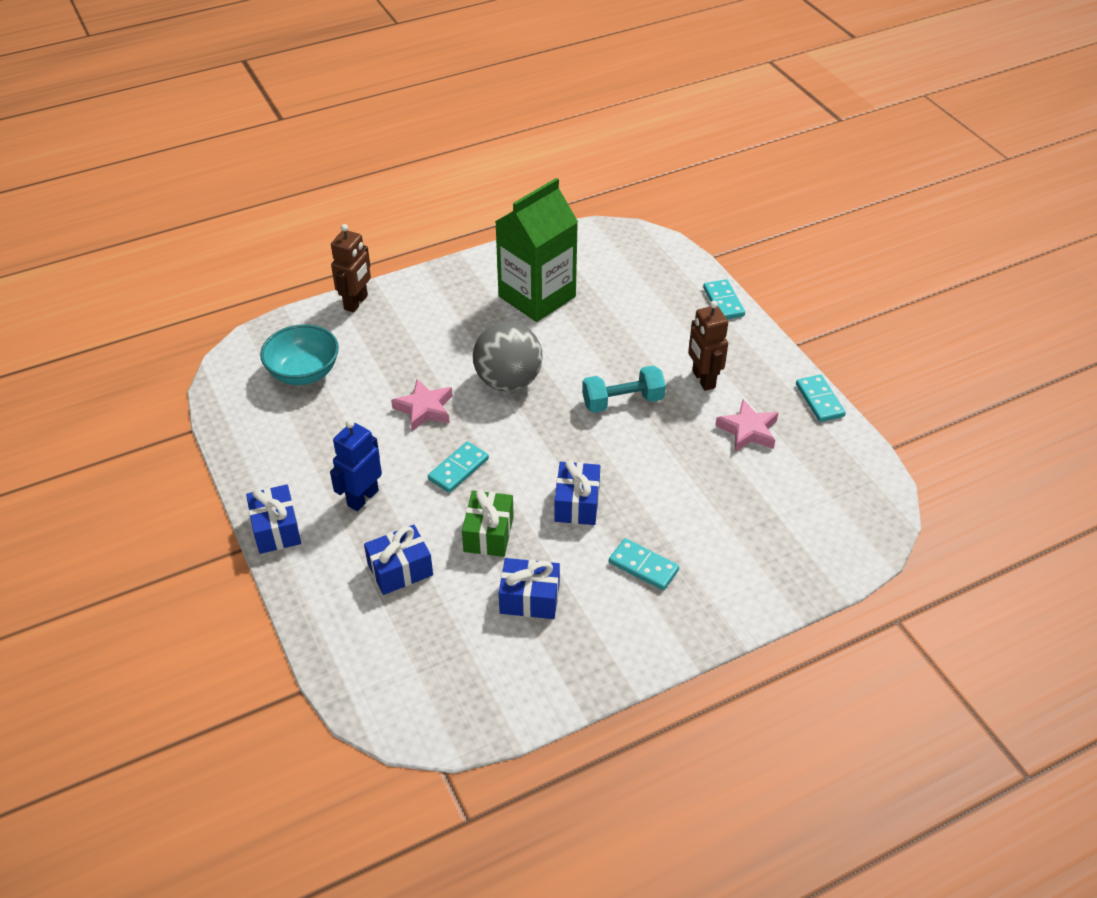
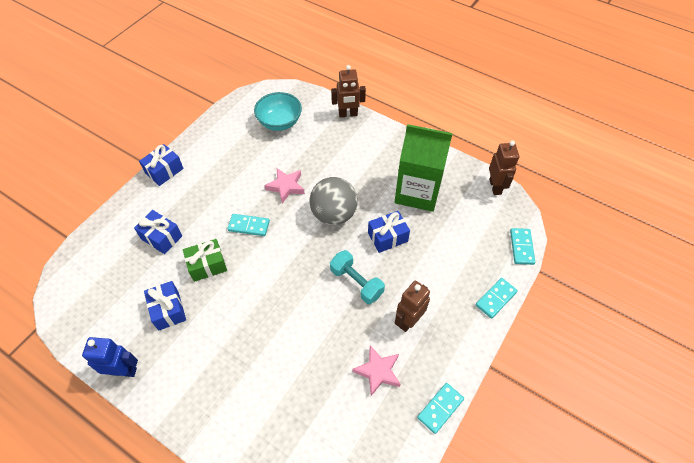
camera: 60 degrees right, 10 degrees up
blue robot [330,420,382,511] -> blue robot moved to [82,337,138,377]
blue gift [554,460,600,525] -> blue gift moved to [368,211,410,253]
turquoise domino [609,538,679,590] -> turquoise domino moved to [510,228,535,265]
none -> brown robot [489,141,519,195]

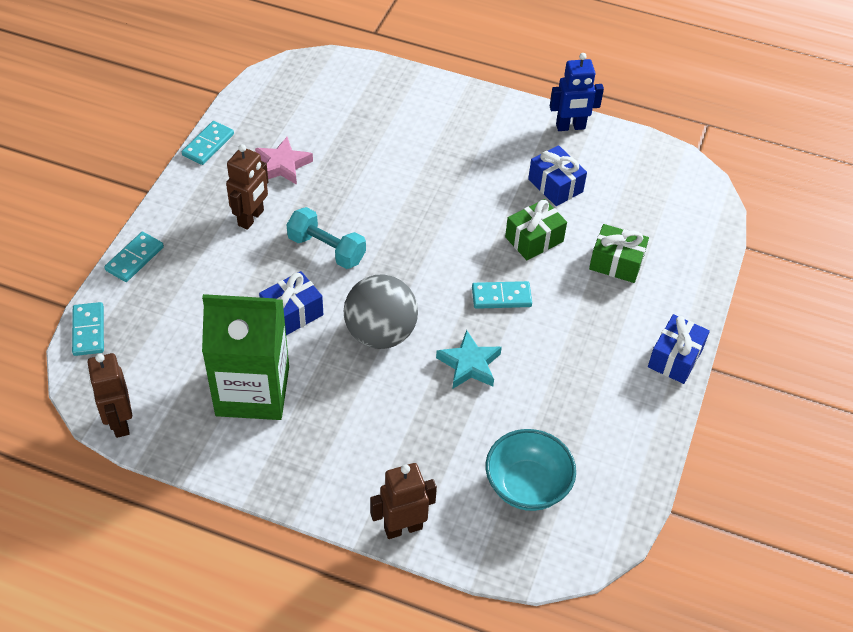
camera: 165 degrees right, 5 degrees down
blue gift [134,210,182,254] -> green gift [589,224,649,283]
pink star [264,168,305,204] -> turquoise star [436,330,502,389]

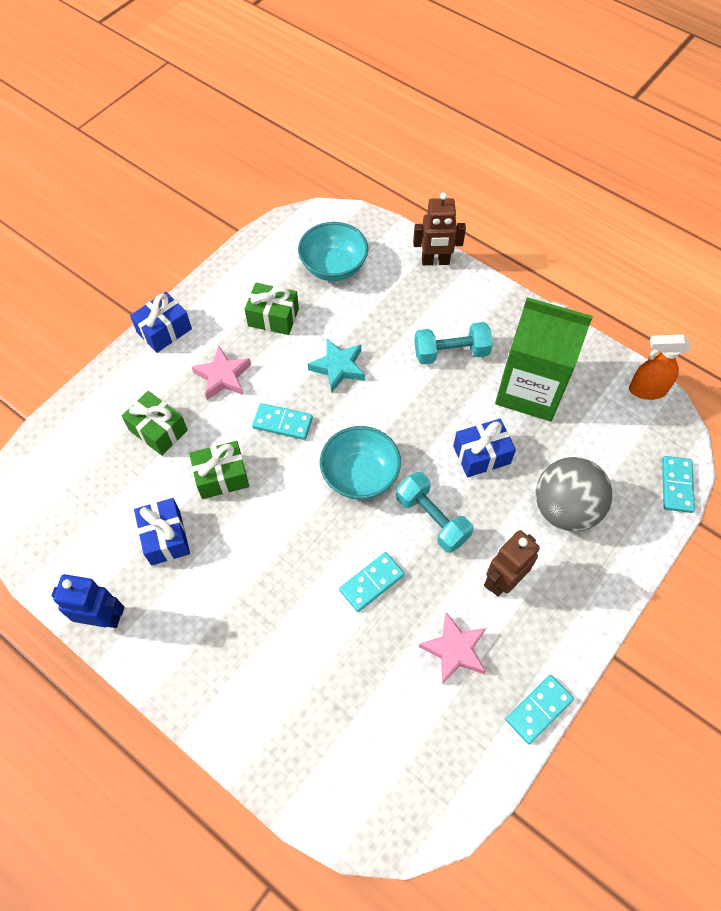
camera: 160 degrees left, 10 degrees up
brown robot [87,353,132,438] -> orange spray bottle [629,335,691,400]
turquoise domino [104,232,164,282] -> turquoise domino moved to [339,552,405,612]
grey ball [344,274,418,349] -> grey ball moved to [536,457,613,532]
none -> pink star [192,346,251,400]
none -> green gift [245,283,299,335]
none -> turquoise bowl [320,426,401,500]
none -> turquoise dumbbell [414,322,493,365]

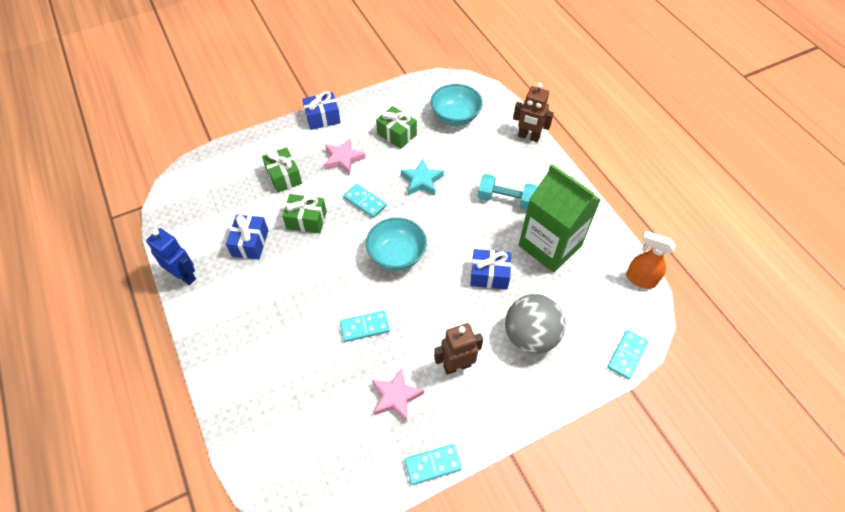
camera: 25 degrees right, 5 degrees down
turquoise dumbbell [396,472,473,553] -> none

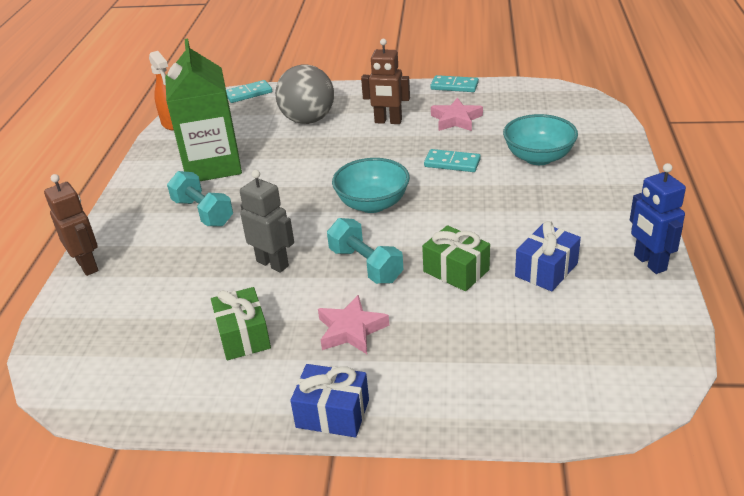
camera: 145 degrees left, 20 degrees down
green gift [262,147,302,193] -> none
turquoise domino [343,184,386,218] -> turquoise dumbbell [327,218,404,284]
turquoise star [401,159,444,196] -> grey robot [240,170,294,273]
turquoise bowl [431,84,483,126] -> turquoise bowl moved to [503,114,578,165]
blue gift [470,249,511,290] -> none

